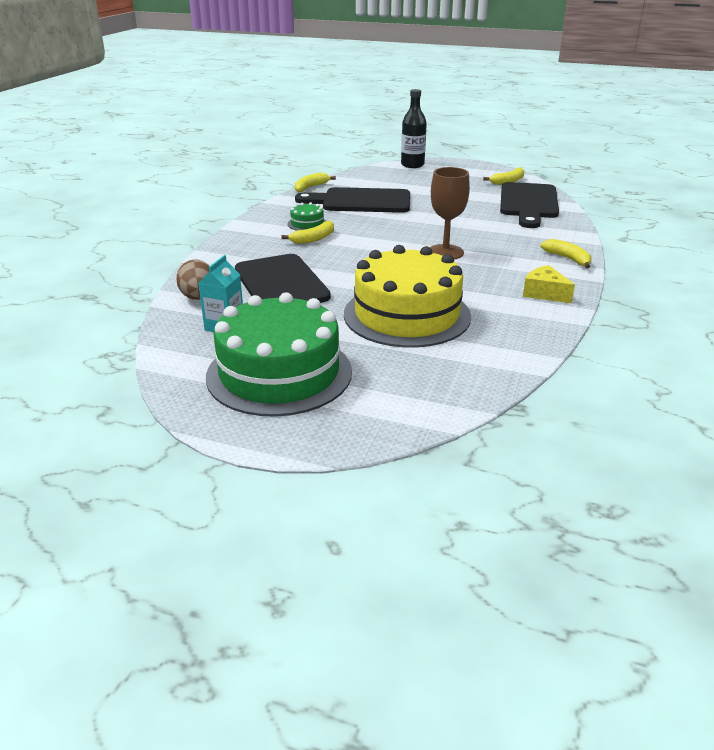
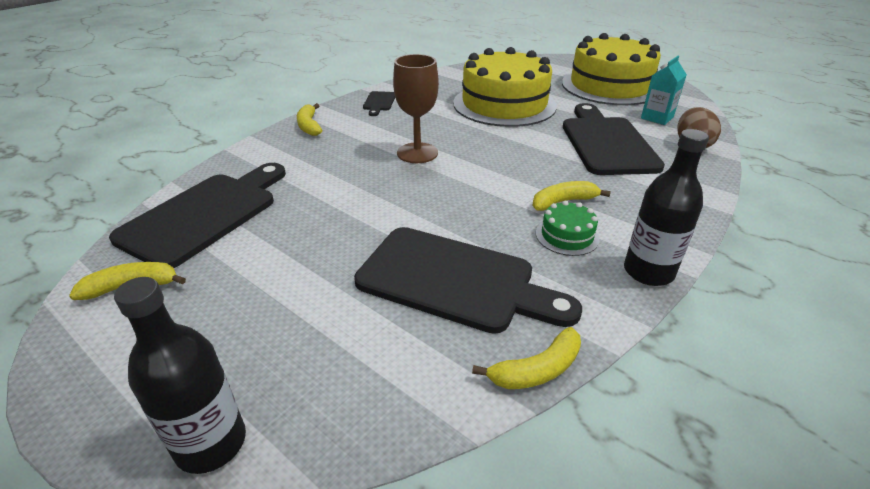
camera: 160 degrees left, 5 degrees up
green cake [206,292,352,417] -> yellow cake [562,33,661,105]
yellow cheese [523,265,575,303] -> black cutting board [363,91,395,116]
none -> black bottle [624,129,709,286]

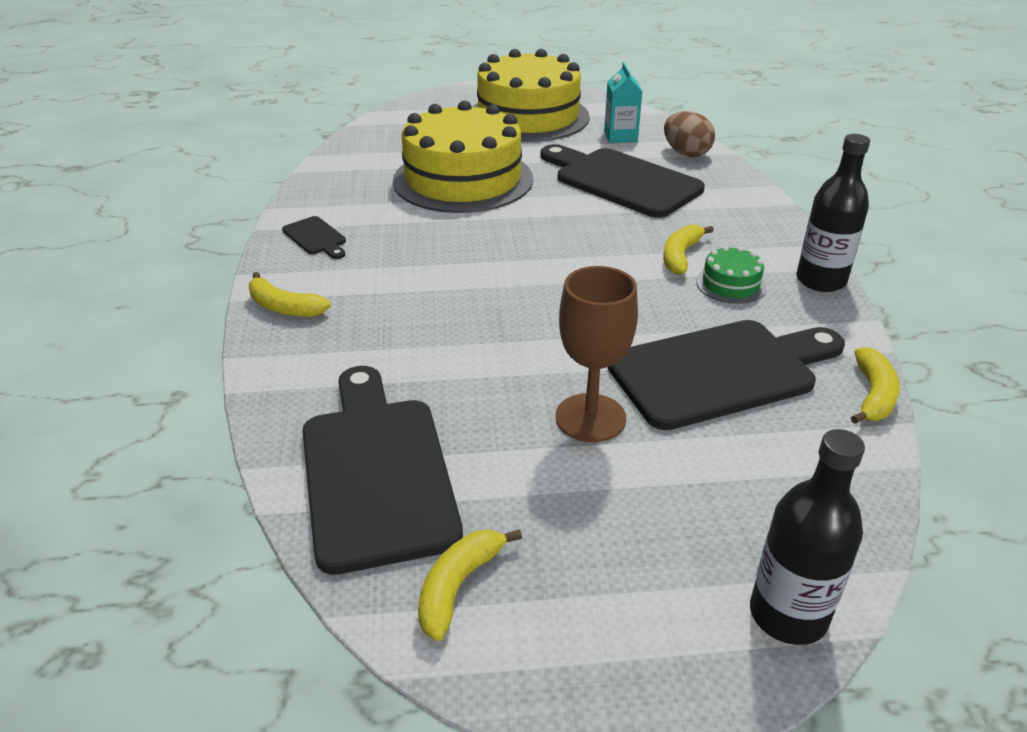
camera: 45 degrees left, 0 degrees up
brown goblet [393,54,439,163] -> brown goblet moved to [556,266,638,442]

